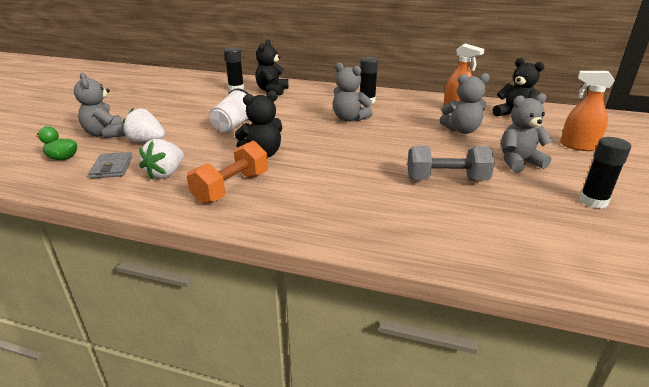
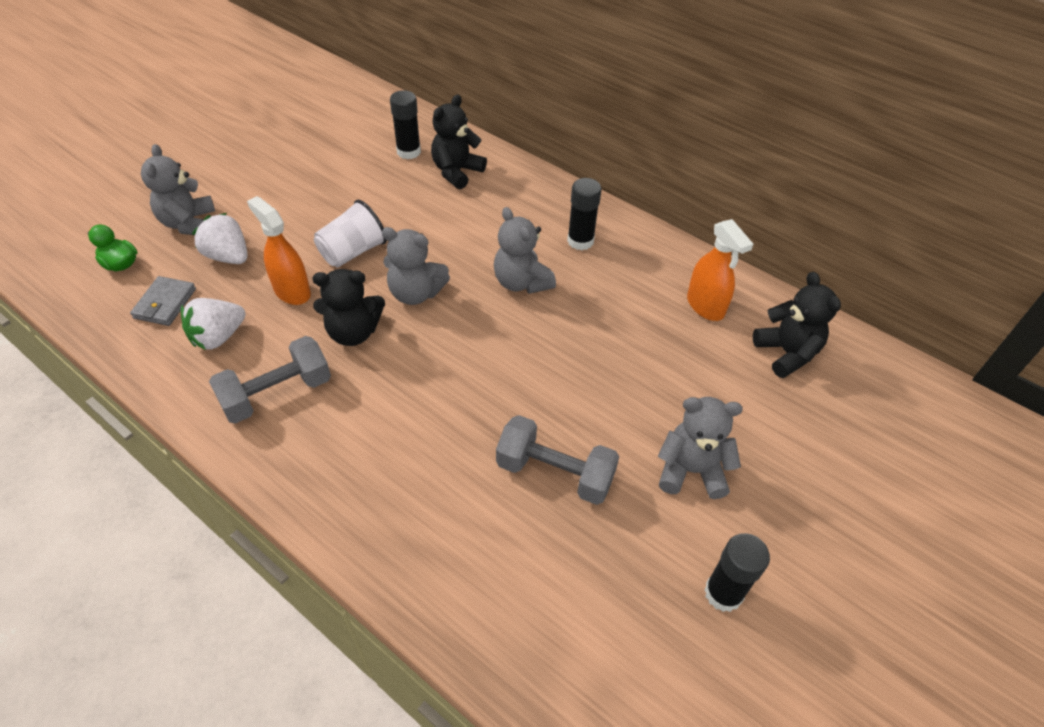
camera: 20 degrees right, 20 degrees up
orange dumbbell [187,141,268,204] -> grey dumbbell [209,336,331,424]
grey teddy bear [440,73,490,134] -> grey teddy bear moved to [382,227,450,305]
orange spray bottle [560,71,615,151] -> orange spray bottle moved to [247,196,311,305]

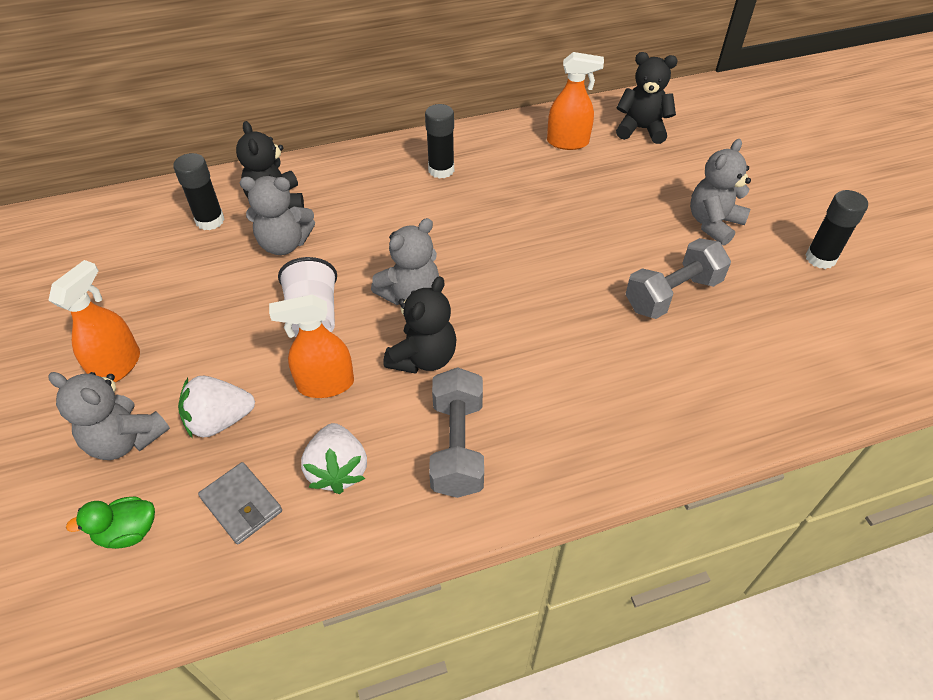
camera: 55 degrees left, 0 degrees up
grey teddy bear [494,207,556,294] -> grey teddy bear moved to [240,176,315,255]
none -> orange spray bottle [48,260,140,383]

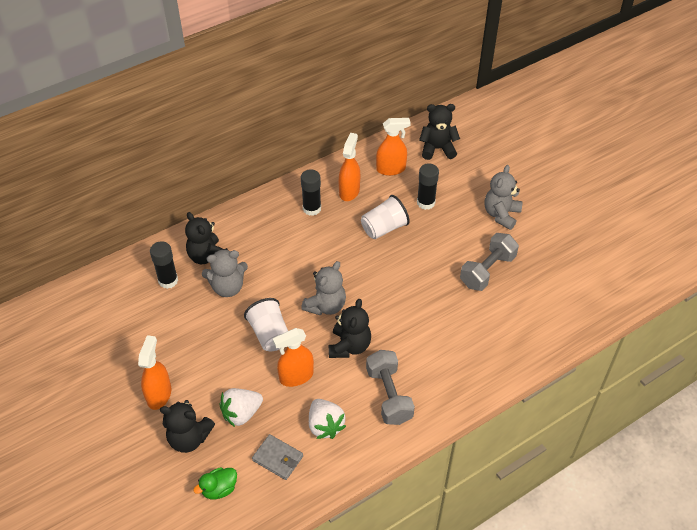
camera: 15 degrees left, 0 degrees up
grey teddy bear [48,372,170,460] -> black teddy bear [160,400,215,453]
black glue stick [805,190,868,269] -> black glue stick moved to [417,163,439,210]
none -> orange spray bottle [339,133,360,201]
none -> white cup [361,195,410,239]

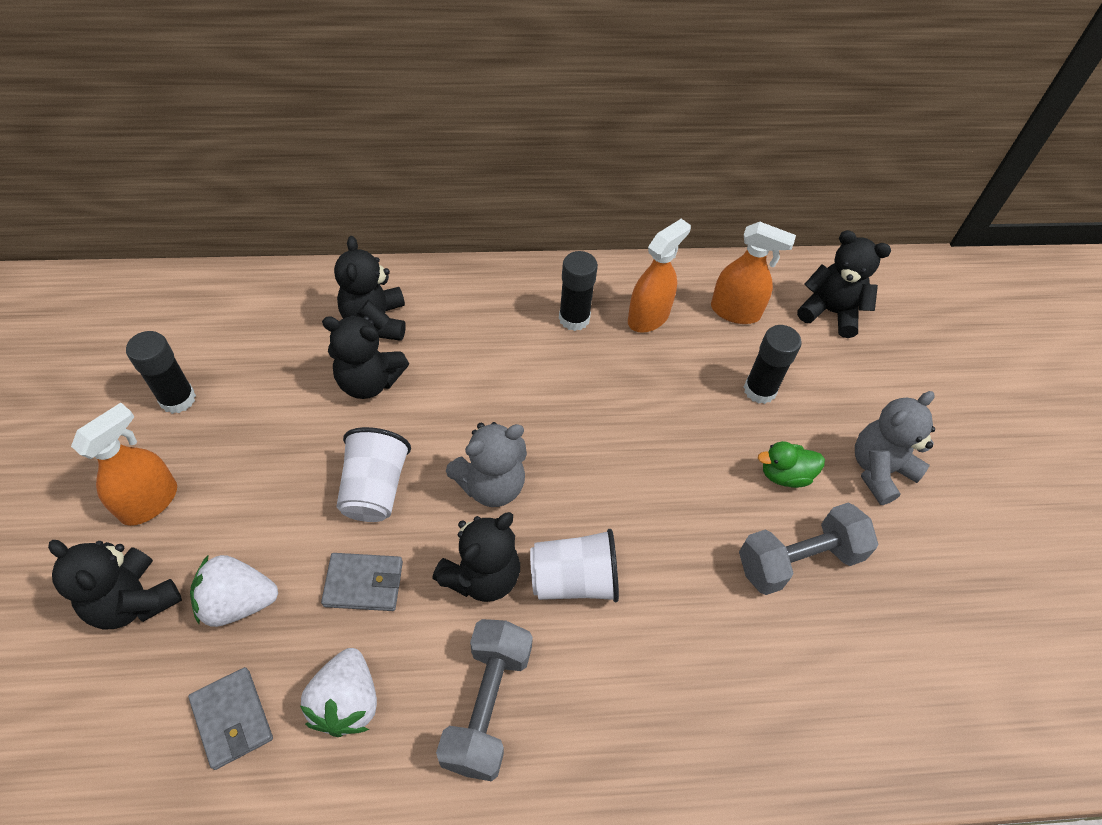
camera: 25 degrees right, 5 degrees up
black glue stick [150,241,178,289] -> black glue stick moved to [126,331,196,414]
green duck [193,467,237,500] -> green duck moved to [758,441,825,488]
grey teddy bear [202,249,248,297] -> black teddy bear [322,316,409,399]
orange spray bottle [273,328,314,387] -> grey wallet [321,553,403,611]
white cup [361,195,410,239] -> white cup moved to [530,529,619,602]

